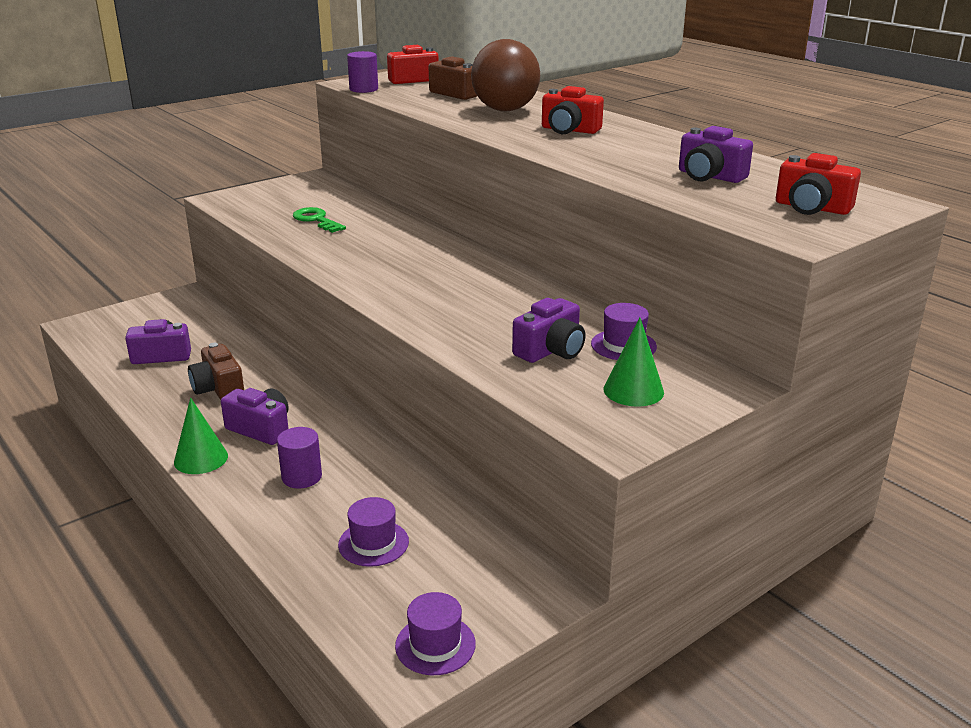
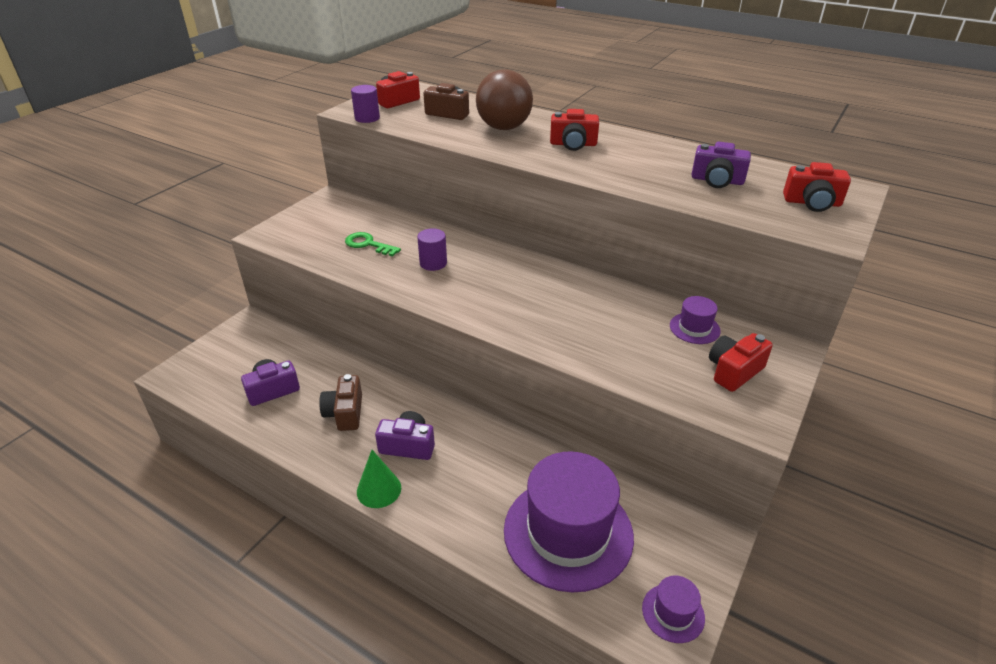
camera: 20 degrees left, 10 degrees up
brown camera [188,343,244,400] -> brown camera turned 45 degrees clockwise [319,374,362,431]
purple cylinder [277,427,322,488] -> purple cylinder moved to [417,228,447,271]
purple hat [338,497,409,567] -> purple hat [504,451,634,592], size x2.32
purple camera [512,298,586,363] -> none
green cone [604,317,664,407] -> red camera [709,333,773,392]

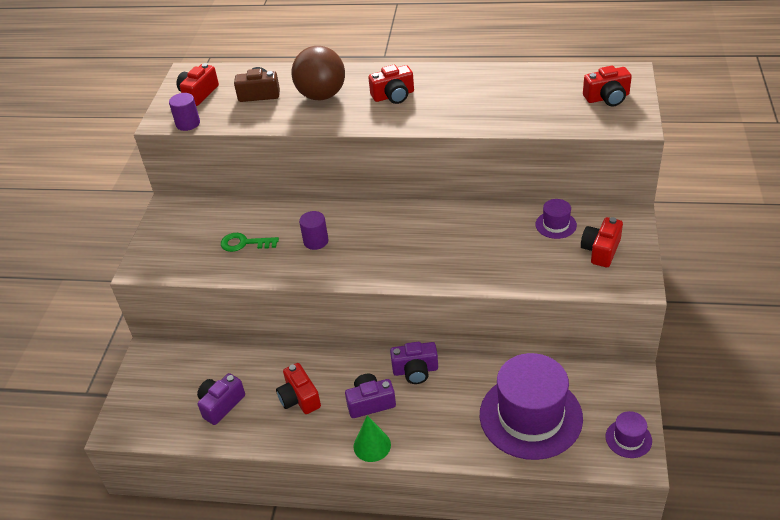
camera: 20 degrees left, 5 degrees up
brown camera [319,374,362,431] -> red camera [276,363,321,414]
purple camera [691,142,751,188] -> purple camera moved to [390,342,438,384]

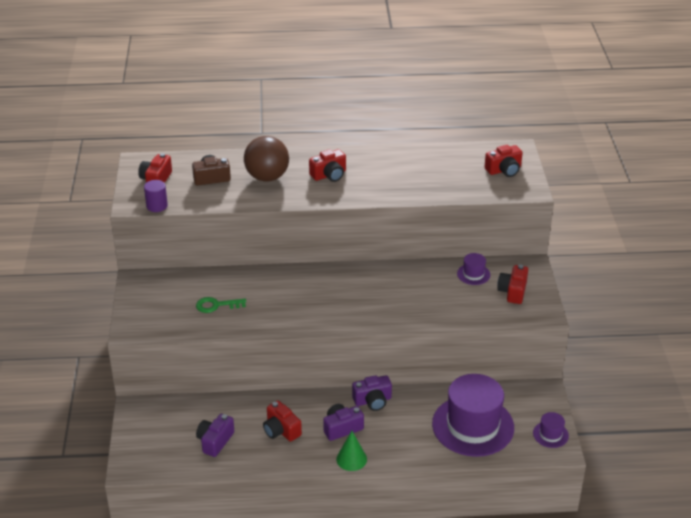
camera: 15 degrees left, 5 degrees down
purple cylinder [299,211,328,250] -> none

